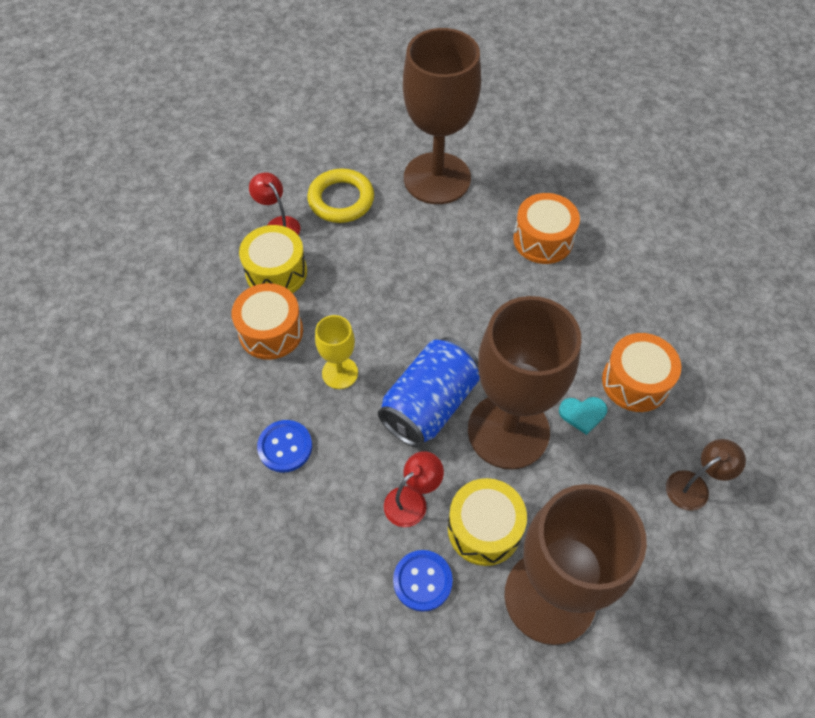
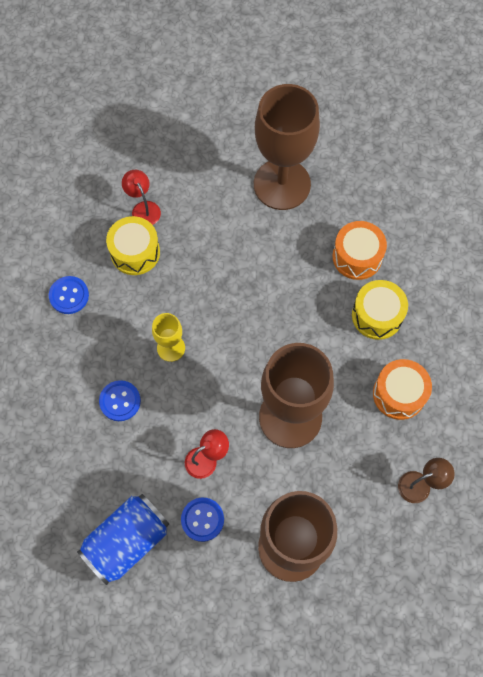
camera: 10 degrees right, 10 degrees up
orange drum [231,283,303,360] -> none
yellow ring [307,169,374,223] -> none
blue can [378,337,480,447] -> blue can moved to [77,494,169,585]
yellow drum [448,478,527,566] -> yellow drum moved to [352,280,408,340]
turquoise heart [559,397,607,435] -> none
none -> blue button [49,276,89,314]

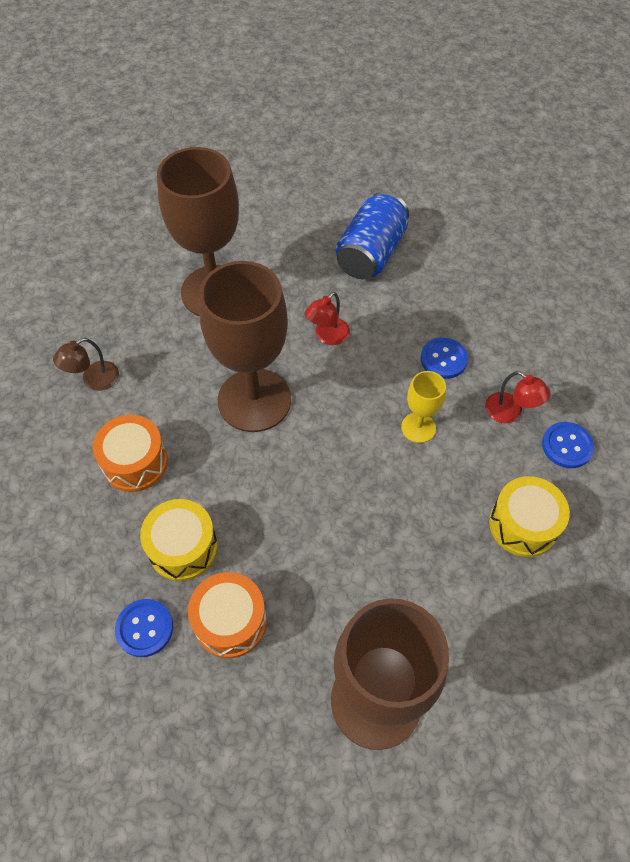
camera: 160 degrees right, 10 degrees down
red lamp [122,170,161,225] -> red lamp moved to [485,371,551,423]
blue button [181,498,224,542] -> blue button moved to [115,599,173,657]

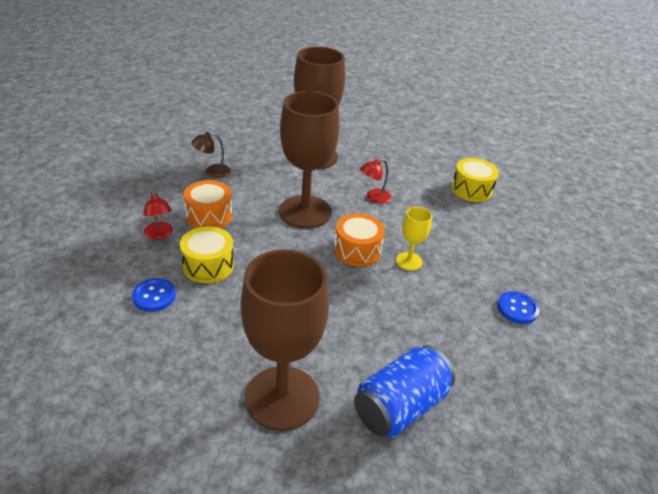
camera: 20 degrees right, 20 degrees down
orange drum [188,572,267,658] -> orange drum moved to [334,213,385,267]
blue can [336,191,409,279] -> blue can moved to [354,345,455,437]
blue button [421,337,468,379] -> none
red lamp [485,371,551,423] -> red lamp moved to [143,191,173,240]
yellow drum [489,476,570,557] -> yellow drum moved to [451,158,499,202]

